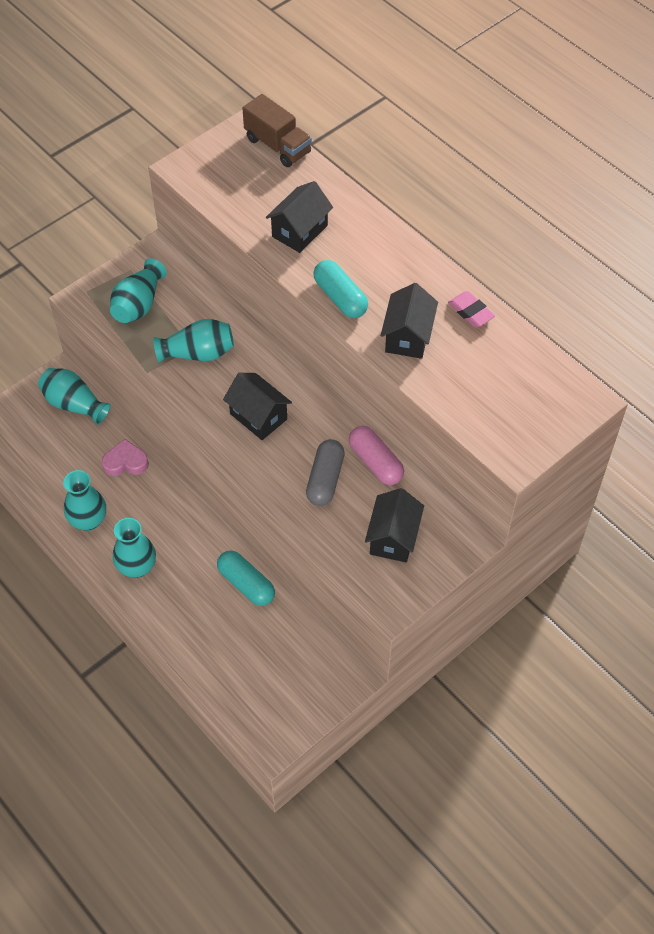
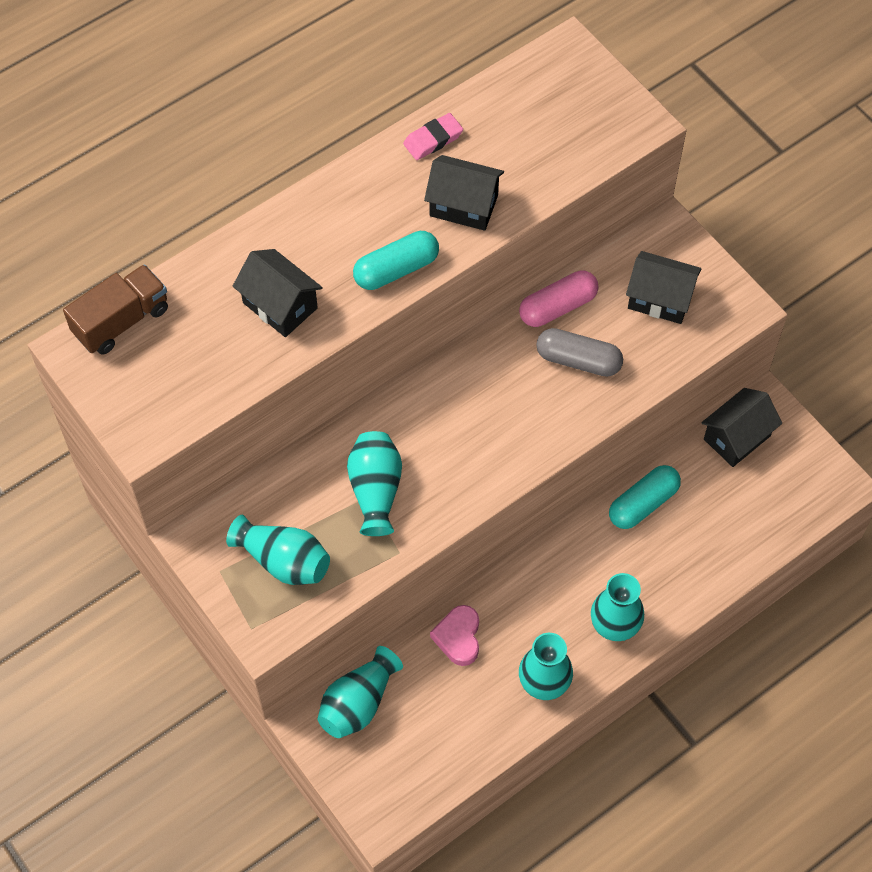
camera: 85 degrees left, 5 degrees up
black house [223,373,292,440] -> black house moved to [701,388,782,467]

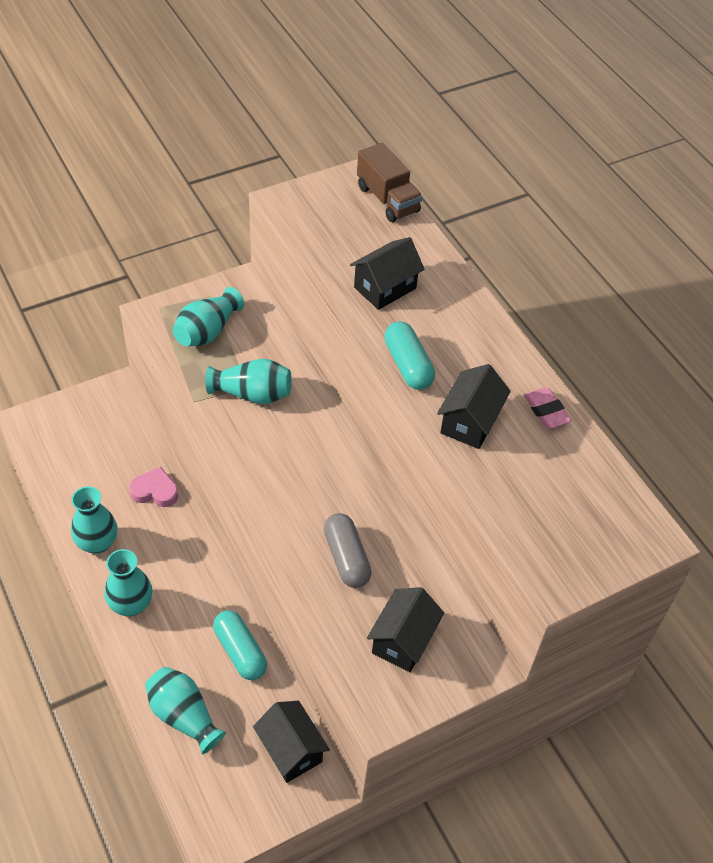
camera: 95 degrees right, 10 degrees down
turquoise vase [318,646,403,738] -> turquoise vase moved to [145,667,226,754]
pink capsule [519,270,599,327] -> none
grey capsule [536,328,623,377] -> grey capsule turned 45 degrees counterclockwise [324,513,372,588]

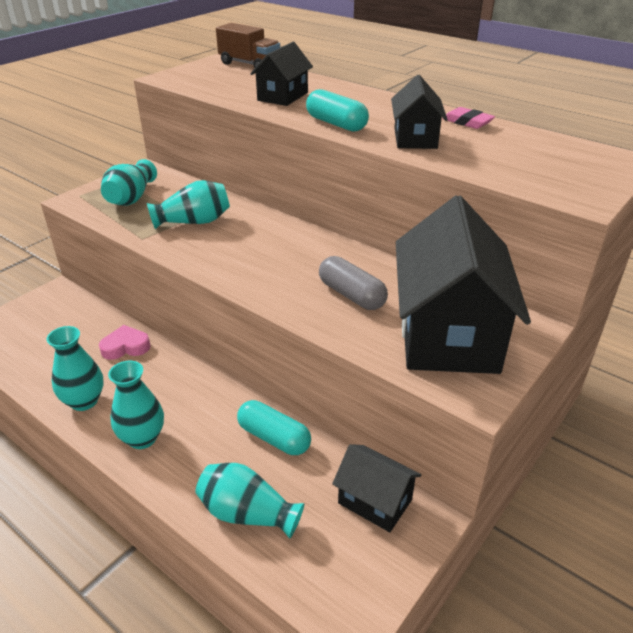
camera: 20 degrees left, 15 degrees down
black house [367,587,444,672] -> black house [396,195,531,374], size x1.96

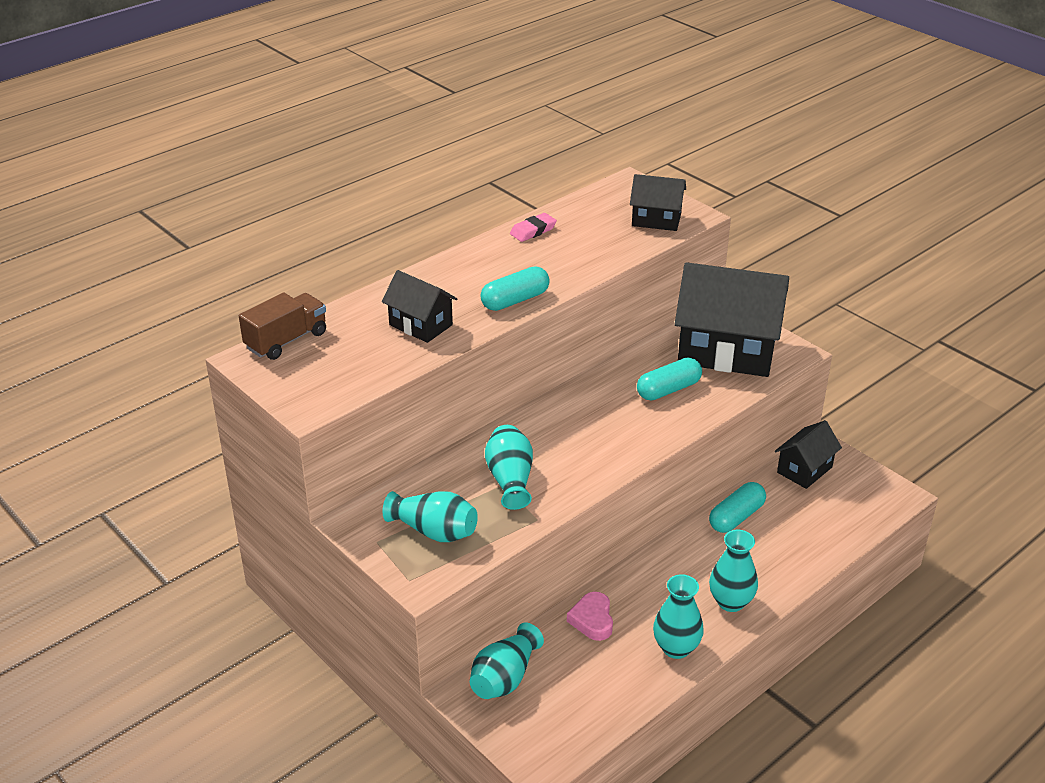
camera: 80 degrees left, 0 degrees up
turquoise vase [195,463,304,538] -> turquoise vase moved to [470,623,544,699]
grey capsule [319,256,388,310] -> turquoise capsule [637,357,702,401]
black house [391,75,448,149] -> black house moved to [630,174,686,231]

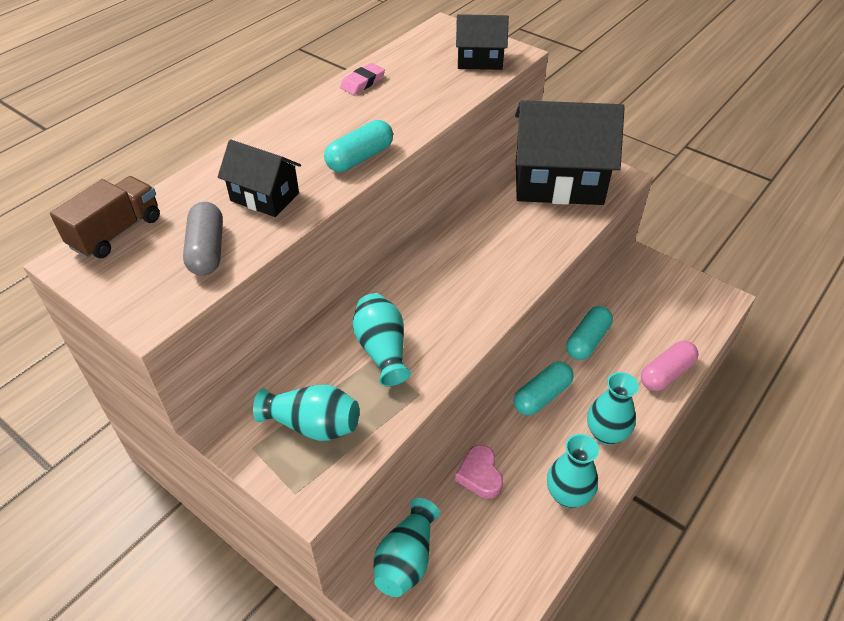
camera: 10 degrees left, 10 degrees up
turquoise capsule [637,357,702,401] -> turquoise capsule moved to [514,362,574,415]
black house [775,420,842,489] -> none
none -> grey capsule [183,202,223,275]
none -> pink capsule [641,341,699,391]

